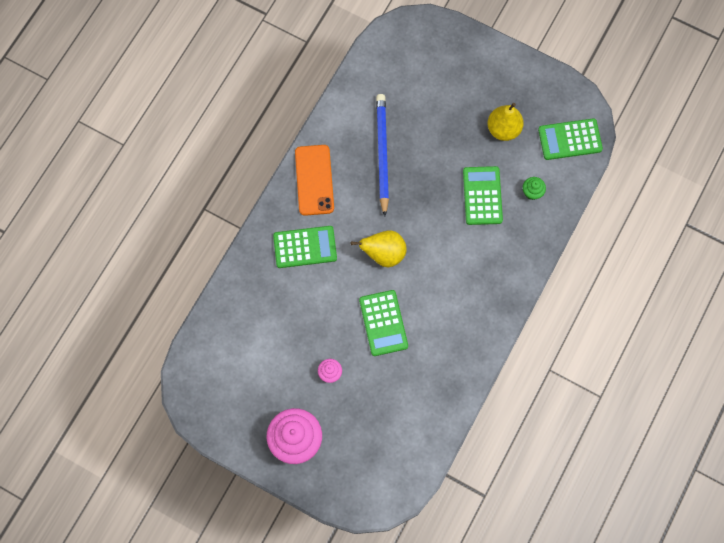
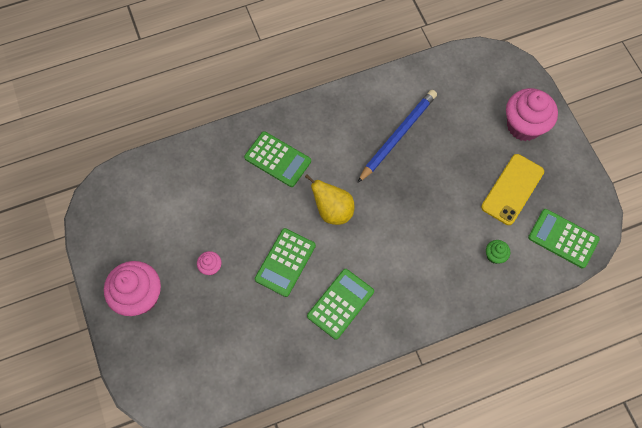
camera: 40 degrees right, 5 degrees down
orange phone [295,145,334,216] -> none
green calculator [463,166,503,225] -> green calculator moved to [307,269,374,340]
yellow pear [487,103,524,141] -> yellow phone [481,154,544,225]
none -> pink cupcake [506,88,558,141]

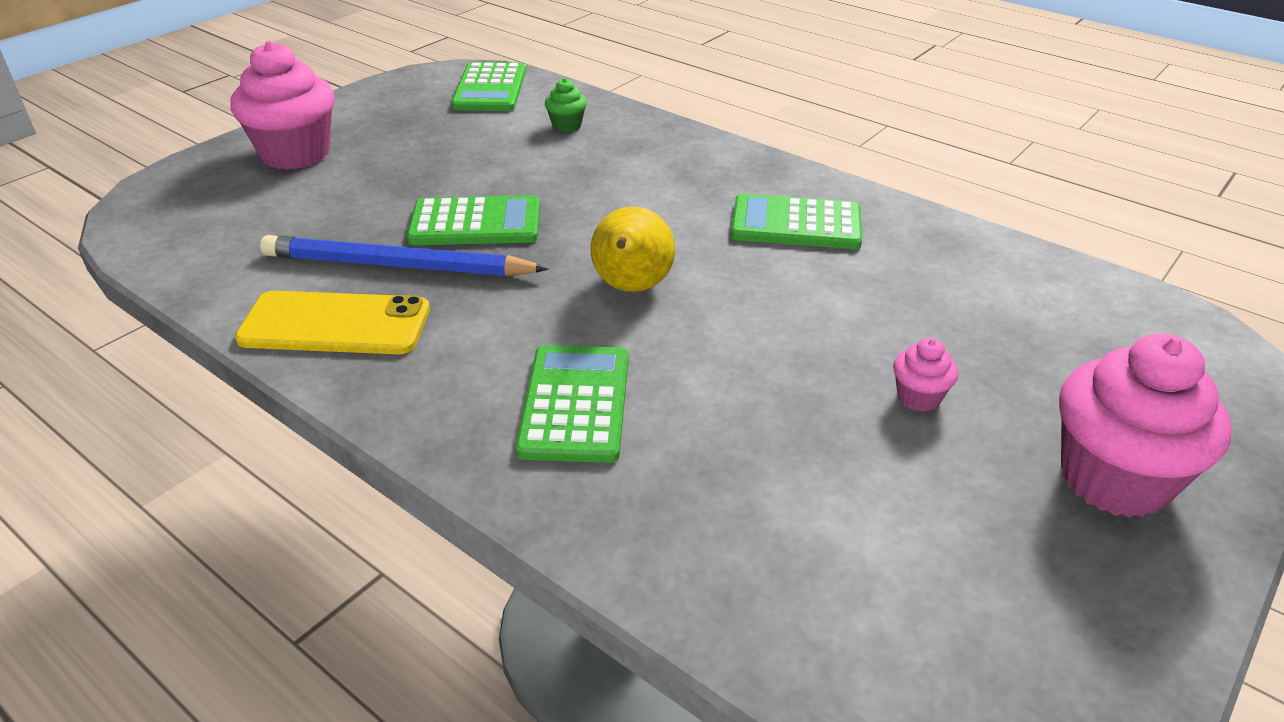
camera: 120 degrees left, 30 degrees down
green calculator [255,228,316,297] -> green calculator moved to [407,195,540,245]
yellow phone [481,154,544,225] -> yellow phone moved to [235,291,430,354]

